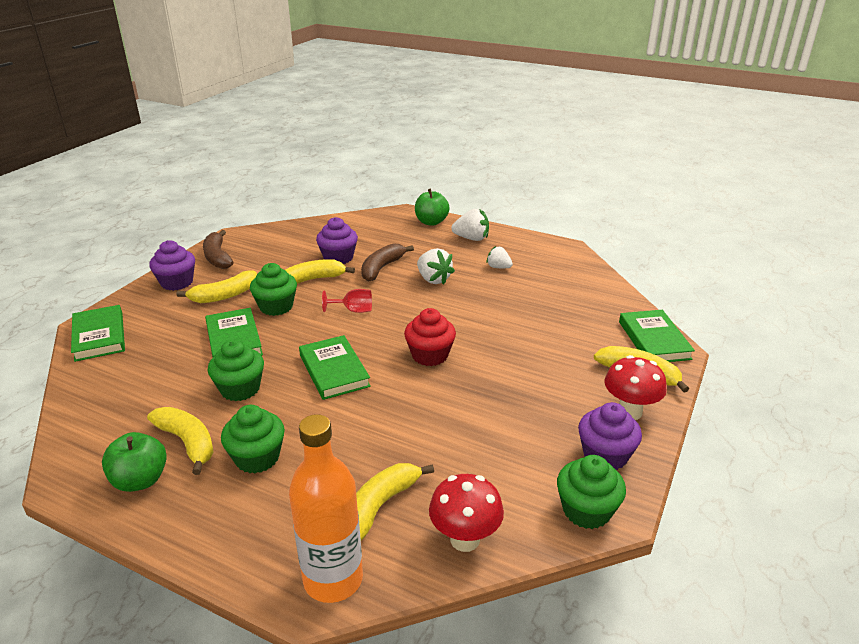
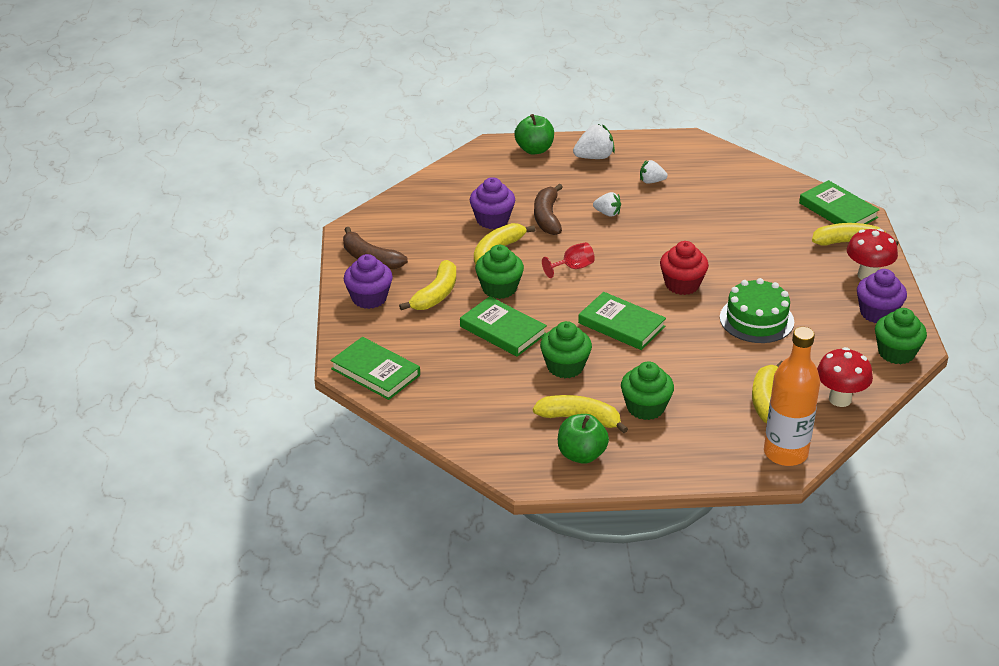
camera: 30 degrees left, 5 degrees up
white strawberry [417,248,455,285] -> white strawberry [593,192,621,217], size x0.65
none -> green cake [720,278,794,343]

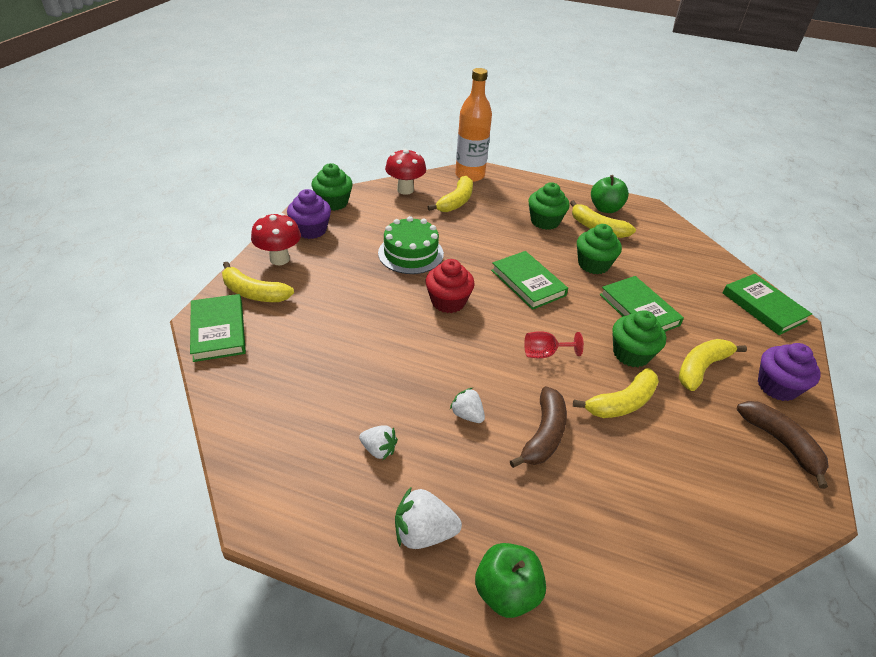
camera: 160 degrees left, 5 degrees up
purple cupcake [470,177,515,229] -> none

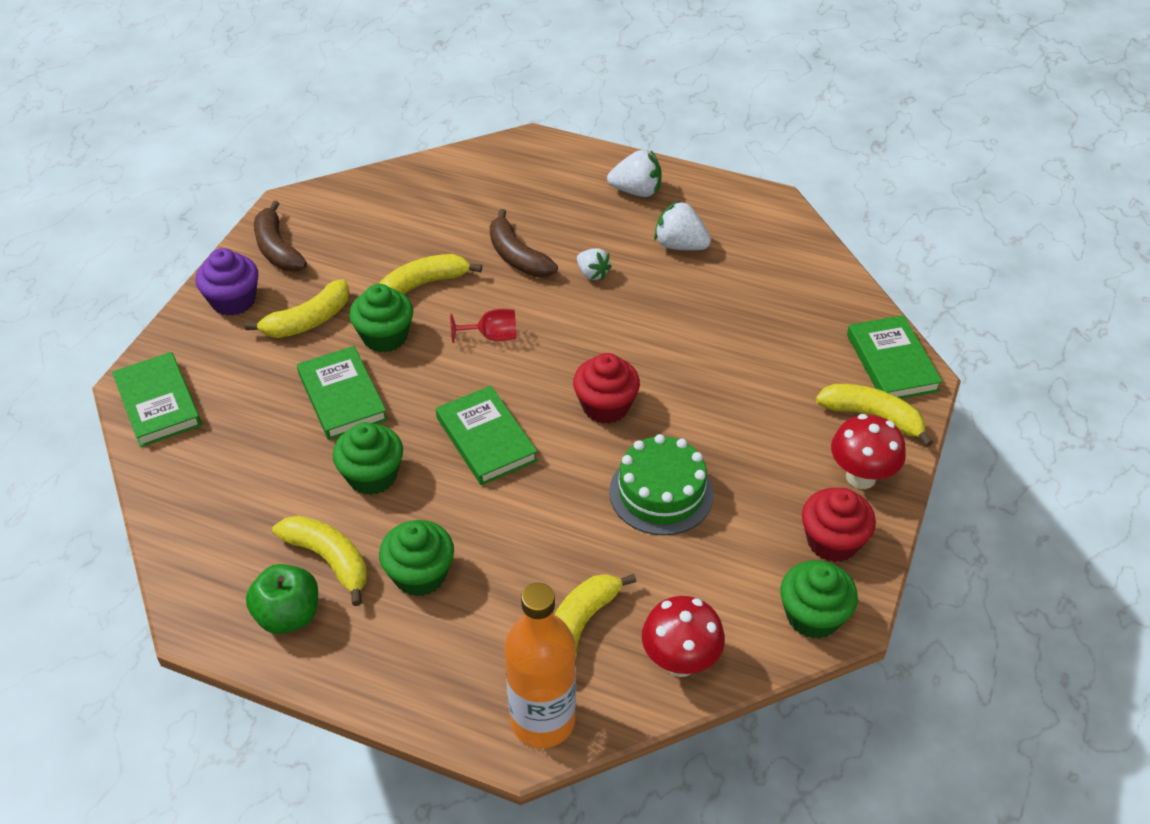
camera: 175 degrees left, 5 degrees up
purple cupcake [287,189,331,239] -> red cupcake [802,488,876,562]
white strawberry [359,425,398,460] -> white strawberry [654,200,711,250], size x1.53
green apple [475,543,546,618] -> none
brown banana [510,386,567,468] -> brown banana turned 60 degrees counterclockwise [490,209,558,277]

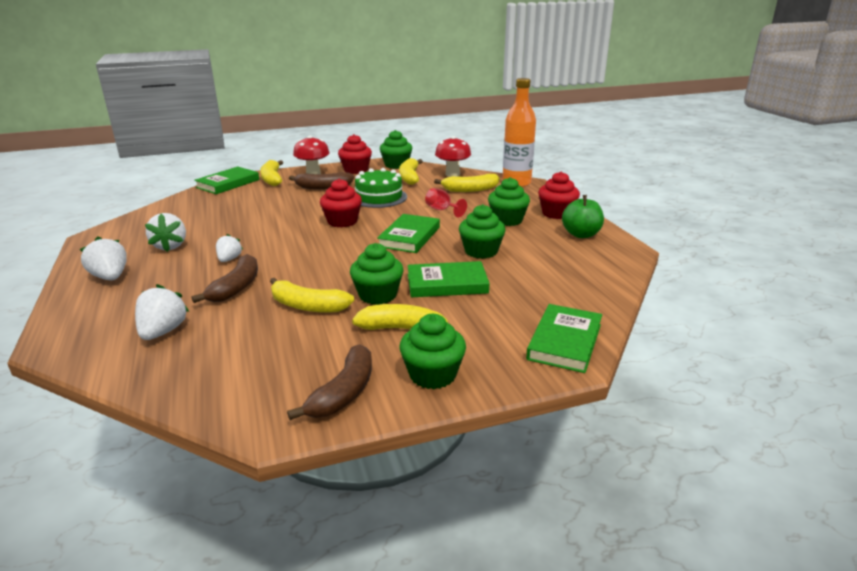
camera: 130 degrees left, 20 degrees down
purple cupcake [196,248,258,316] -> green cupcake [399,314,466,389]
yellow banana [272,515,367,606] -> yellow banana moved to [399,158,423,185]
green book [297,346,388,440] -> green book turned 60 degrees clockwise [408,261,489,297]
red goblet [450,309,517,343] -> red goblet moved to [425,188,467,217]
none -> white strawberry [135,284,189,340]
none -> brown banana [289,172,354,190]
none -> red cupcake [538,171,580,219]

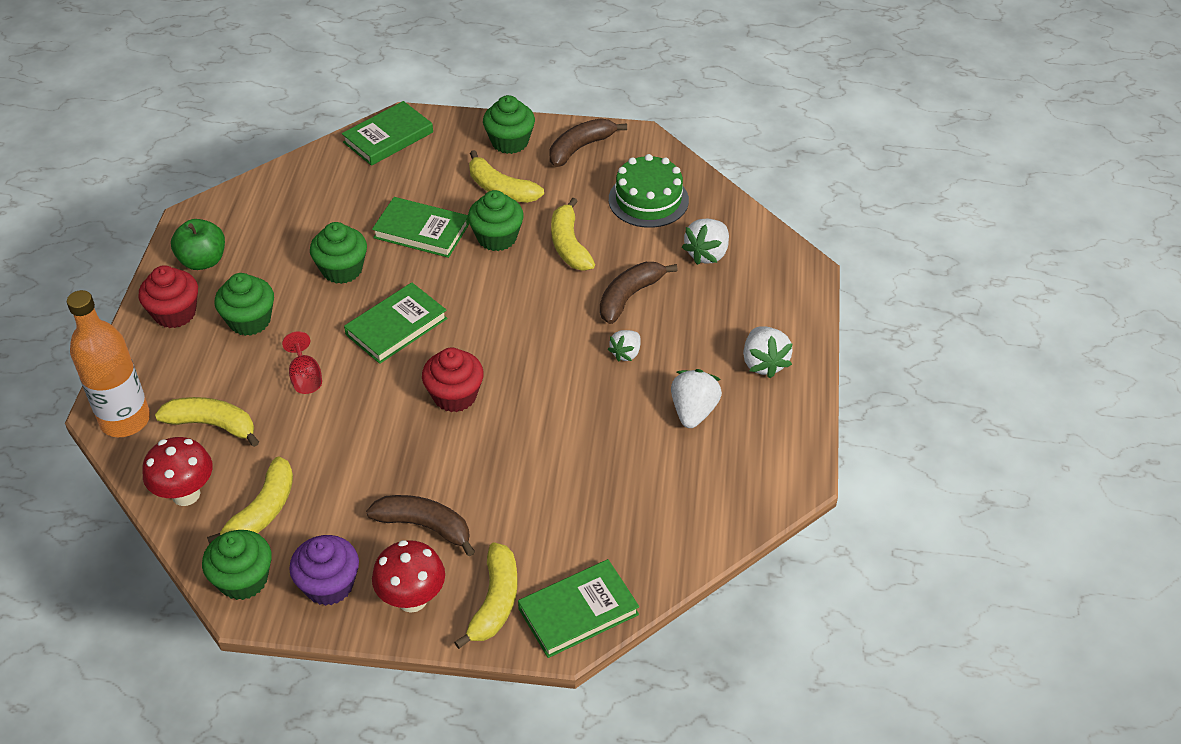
camera: 155 degrees left, 20 degrees up
yellow banana [270,278,354,313] -> yellow banana turned 150 degrees counterclockwise [551,198,595,271]
red cupcake [338,134,372,174] -> purple cupcake [289,535,359,606]
green cake [355,168,407,208] -> green cake moved to [609,154,689,228]

